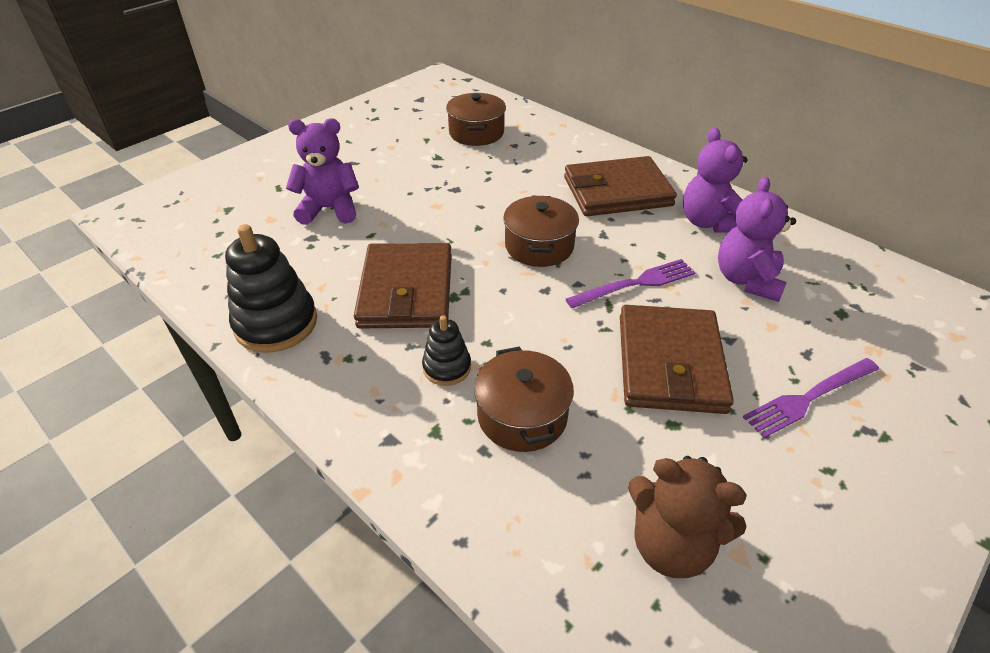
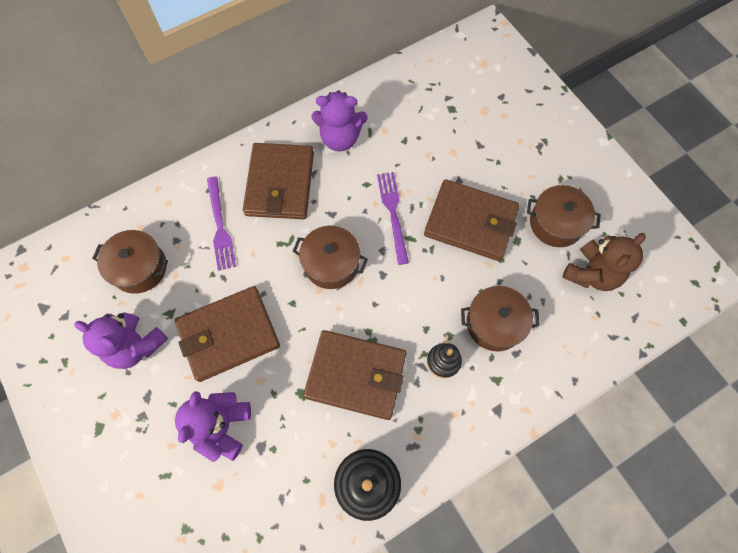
camera: 75 degrees left, 25 degrees up
purple teddy bear [718,177,796,302] -> purple teddy bear moved to [74,313,168,369]
purple fork [743,358,879,438] -> purple fork moved to [207,177,236,271]
none -> brown wallet [175,286,280,382]
none -> brown pot [527,185,601,247]

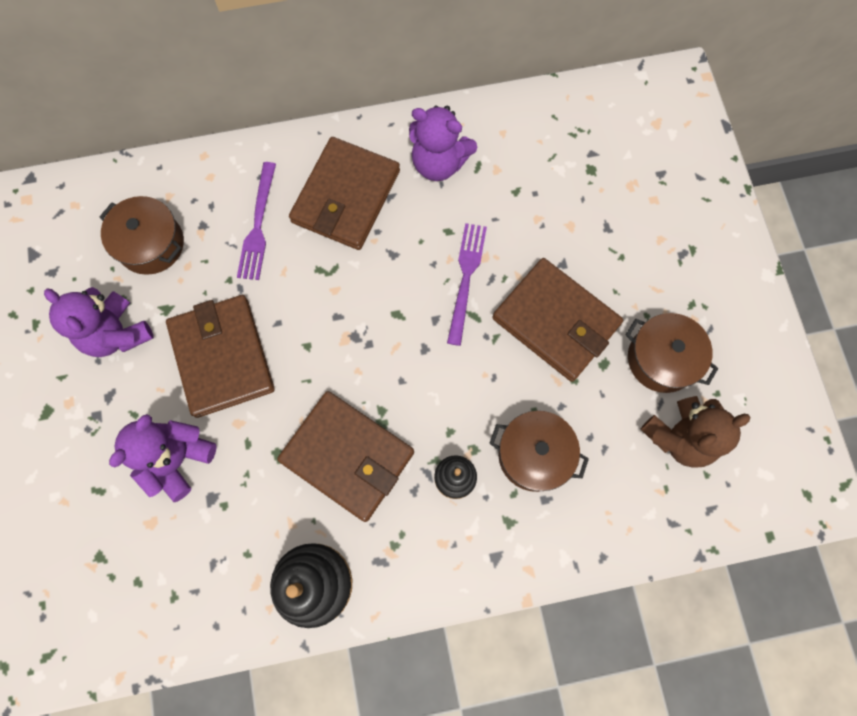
camera: 20 degrees right, 5 degrees up
brown wallet [175,286,280,382] -> brown wallet turned 75 degrees clockwise [166,295,275,418]
brown pot [293,226,368,289] -> none

